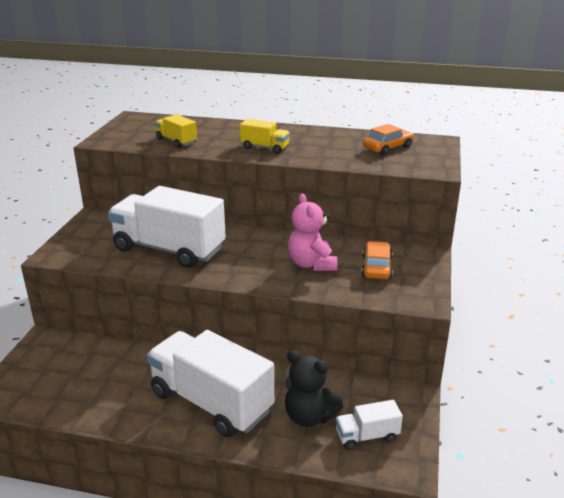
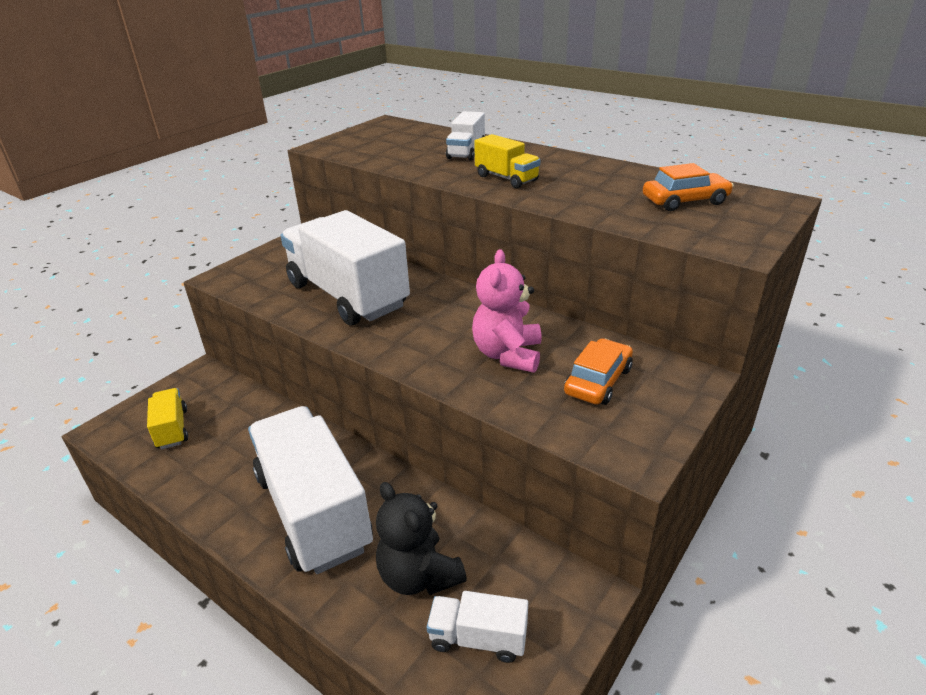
camera: 25 degrees right, 5 degrees up
yellow truck [155,114,197,148] -> yellow truck moved to [147,388,188,449]
none -> white truck [446,111,485,161]

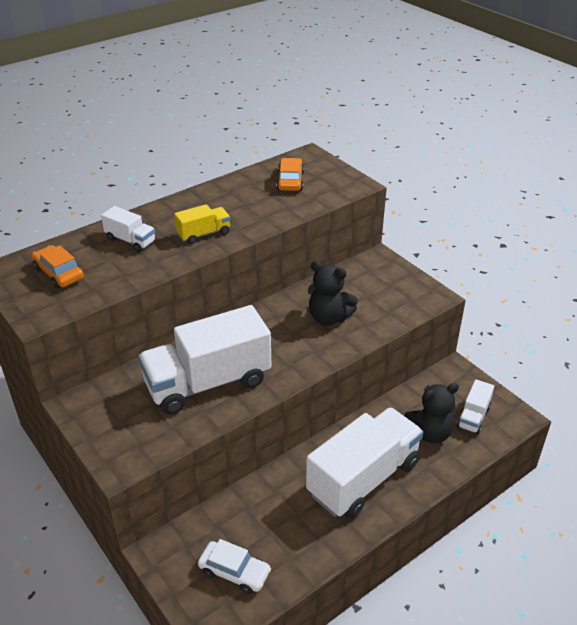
camera: 75 degrees left, 5 degrees up
yellow truck [147,388,188,449] -> white car [198,539,271,594]
white truck [248,406,373,574] -> white truck turned 150 degrees clockwise [306,407,423,519]
pink teddy bear [472,249,542,373] -> black teddy bear [308,261,358,326]
orange car [564,338,633,405] -> orange car moved to [31,245,84,289]

